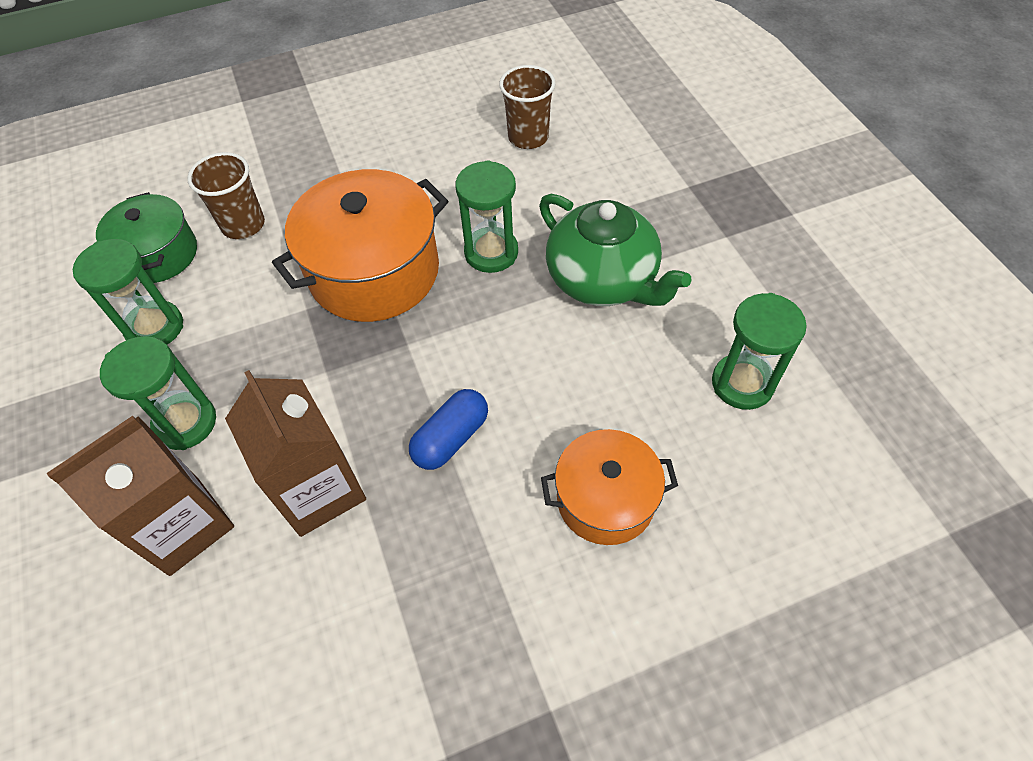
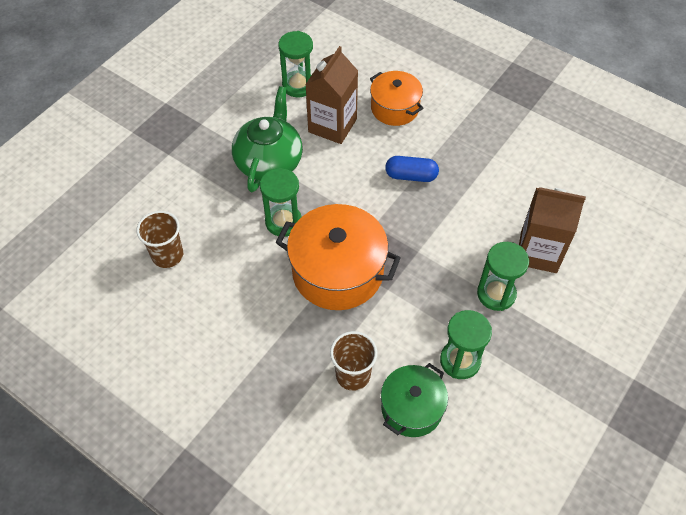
camera: 125 degrees left, 0 degrees up
brown carton [225,370,366,537] -> brown carton moved to [305,46,358,144]

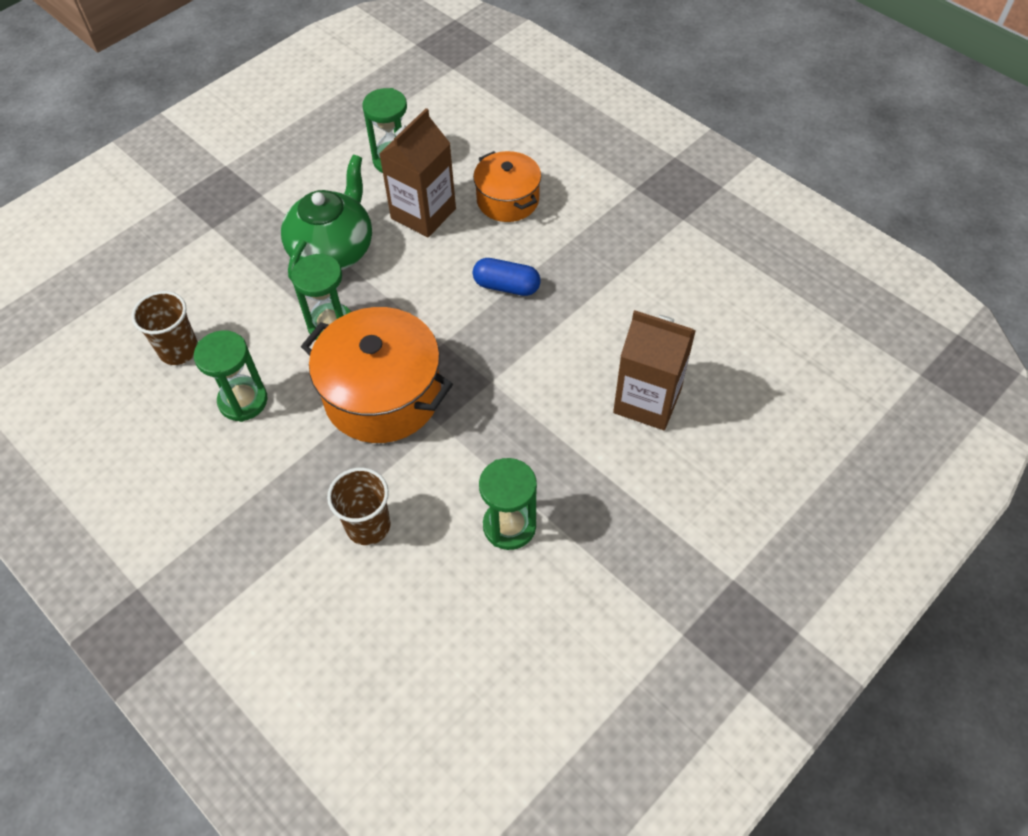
camera: 10 degrees right, 0 degrees up
green pot [381,363,448,437] -> none
green hourglass [477,242,529,311] -> green hourglass moved to [194,330,268,422]

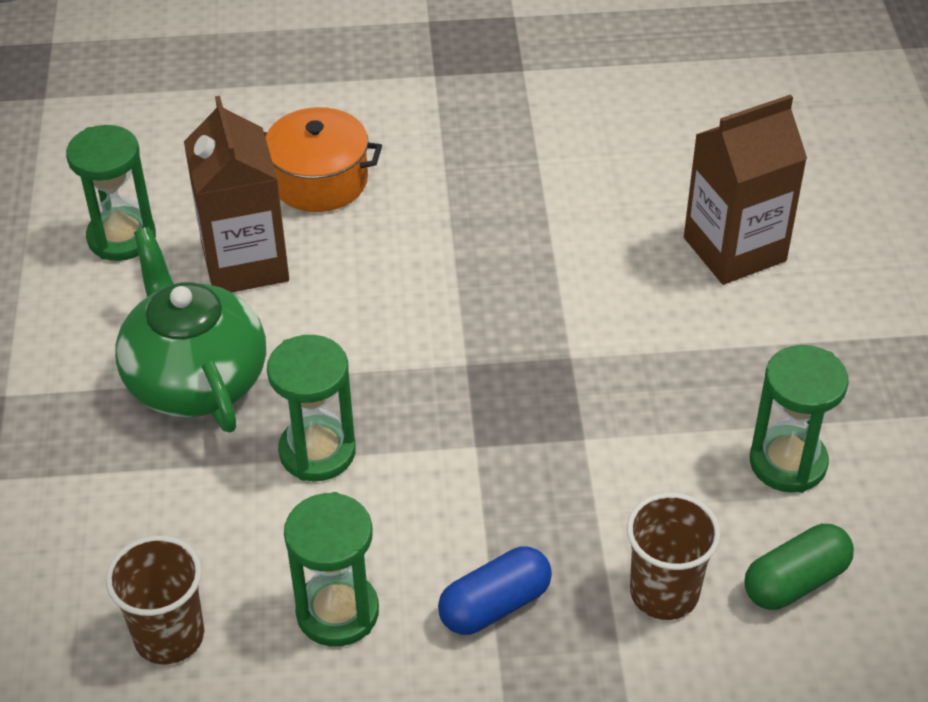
camera: 50 degrees left, 10 degrees down
orange pot [301,307,453,443] -> none
blue capsule [473,258,541,296] -> blue capsule moved to [438,547,552,635]
none -> green capsule [744,524,854,610]

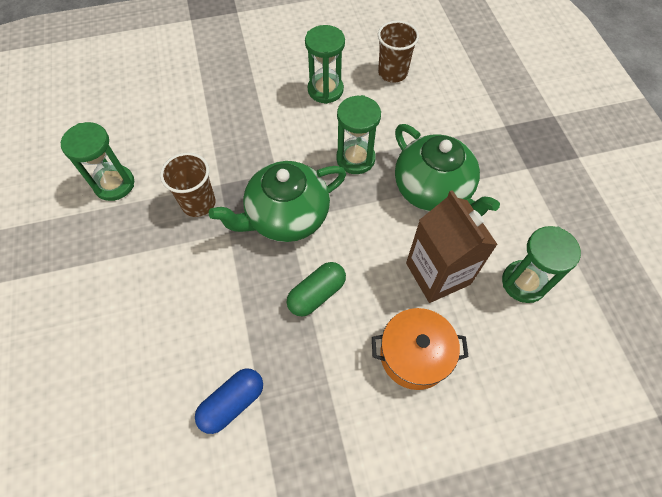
camera: 170 degrees right, 15 degrees up
blue capsule [438,547,552,635] -> blue capsule moved to [195,369,263,434]
brown cup [627,493,721,620] -> brown cup moved to [160,152,216,217]
brown carton [684,95,807,285] -> none
green capsule [744,524,854,610] -> green capsule moved to [287,262,346,317]
none -> green teapot [209,161,346,242]

